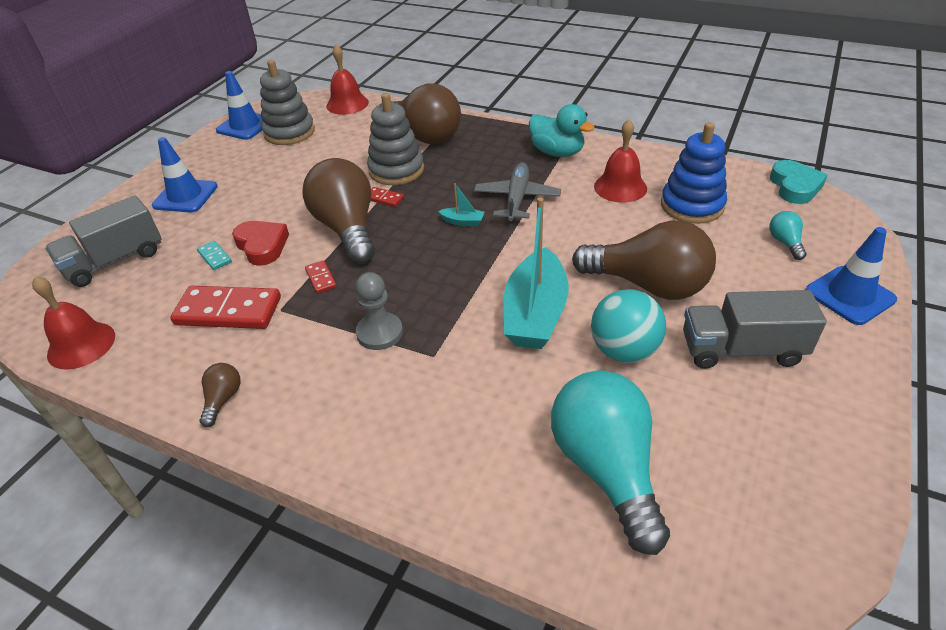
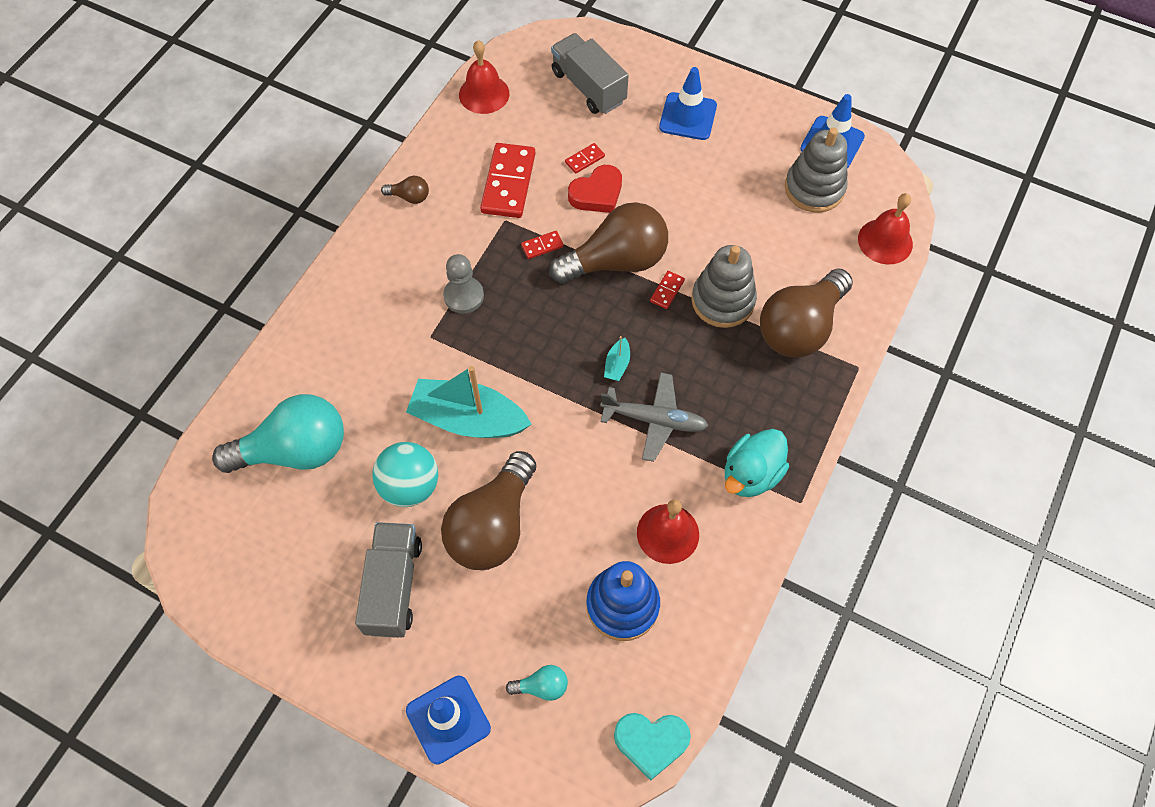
camera: 90 degrees right, 20 degrees up
turquoise domino [197,241,232,270] -> red domino [565,143,605,174]

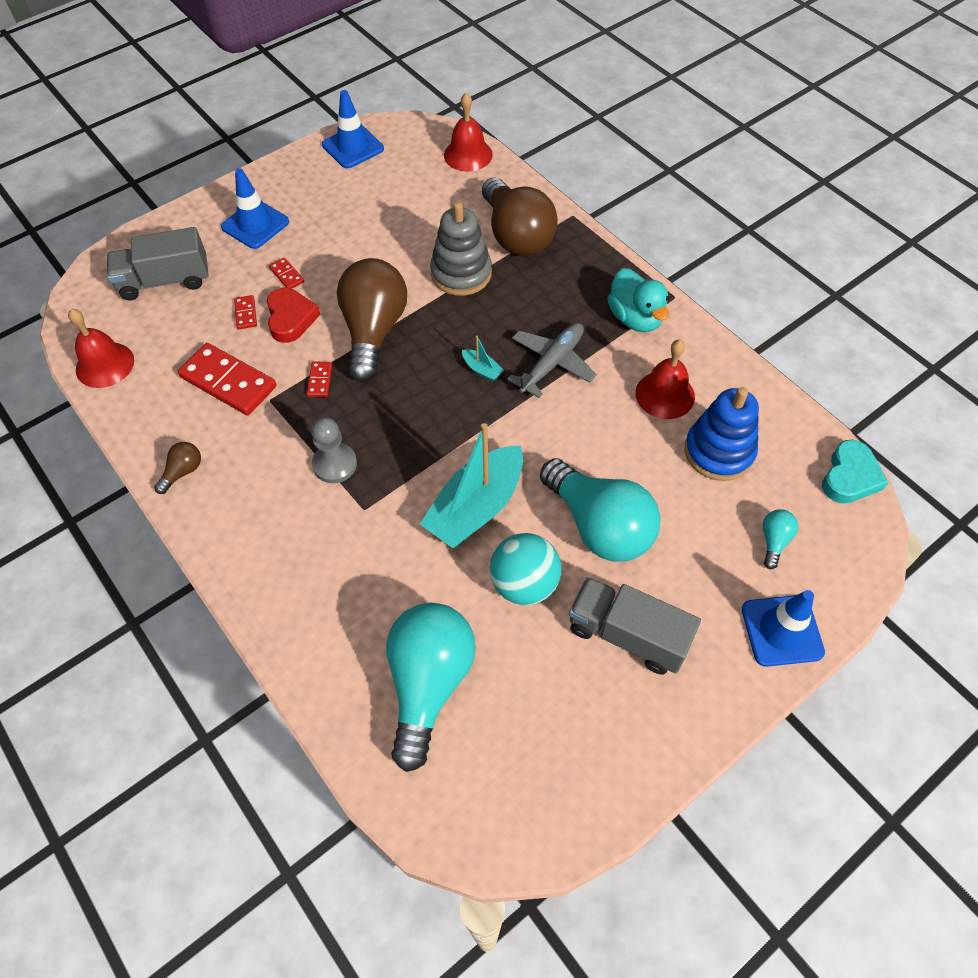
camera: 65 degrees left, 5 degrees down
brown light bulb [441,451,536,570] -> turquoise light bulb [540,458,661,561]
red domino [650,271,685,309] -> red domino moved to [269,258,304,289]
grey stacking toy [785,127,848,213] -> none

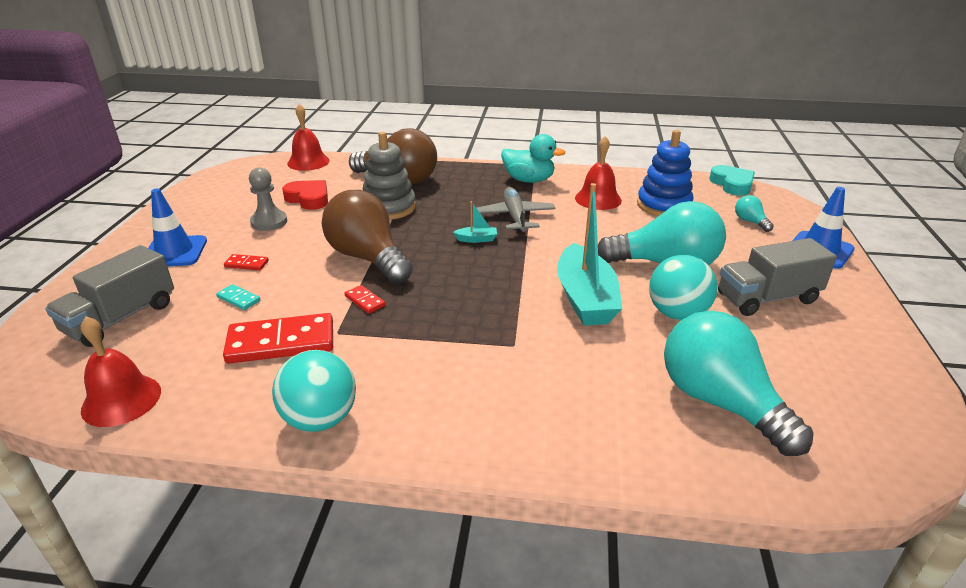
camera: 45 degrees left, 25 degrees down
brown light bulb [154,442,201,494] -> turquoise ball [272,350,356,432]
red domino [234,295,257,329] -> turquoise domino [216,284,260,310]
red heart [267,287,320,343] -> red heart moved to [282,180,328,210]
grey pawn [311,417,357,483] -> grey pawn moved to [249,167,287,231]
blue traffic cone [322,90,384,168] -> none

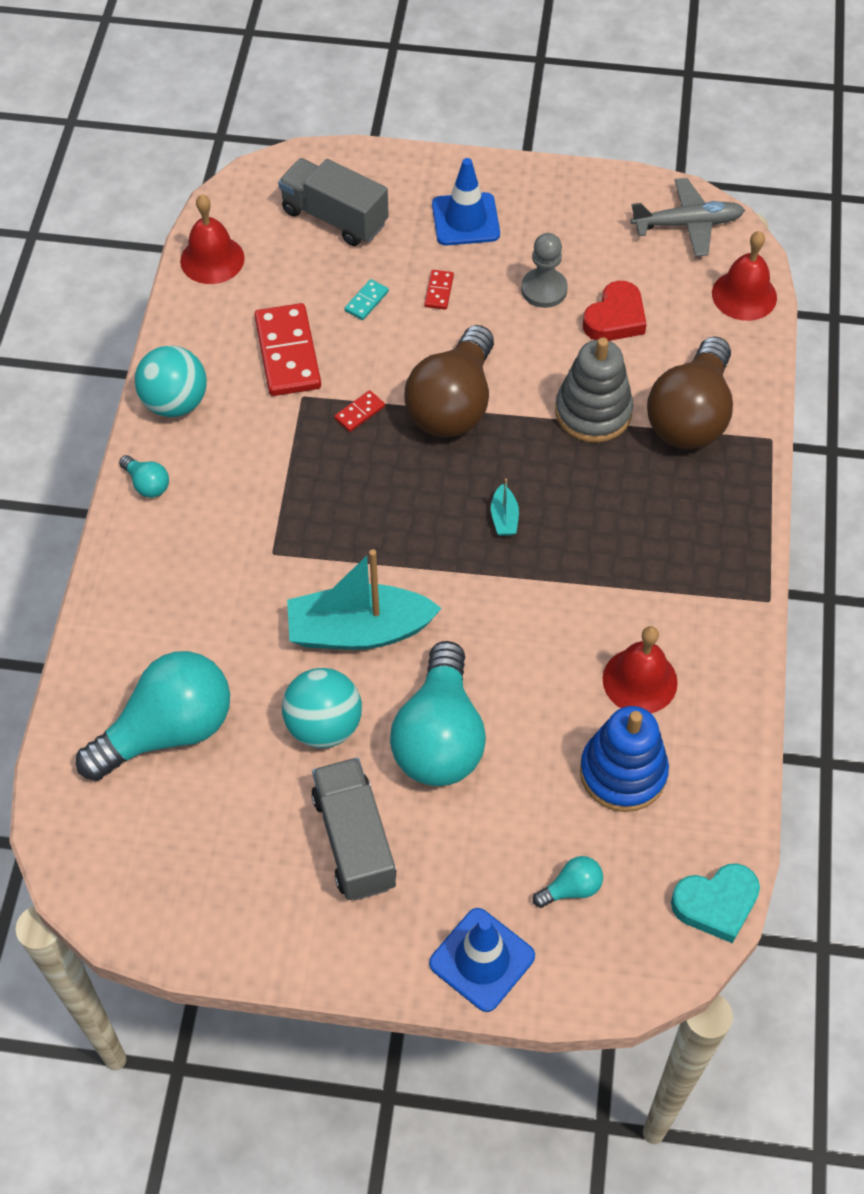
camera: 90 degrees right, 25 degrees up
brown light bulb [322,190,413,284] -> brown light bulb turned 150 degrees clockwise [404,325,494,437]
grey plane [477,187,555,232] -> grey plane moved to [631,178,745,257]
turquoise duck [501,134,565,183] -> none
none -> turquoise light bulb [119,455,169,498]

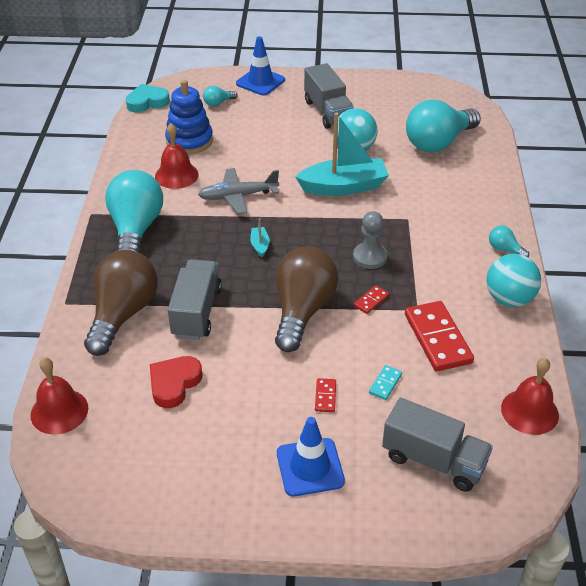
camera: 175 degrees right, 15 degrees down
turquoise light bulb [390,641,486,786] -> turquoise light bulb moved to [105,170,163,253]
grey pawn [521,233,568,308] -> grey pawn moved to [353,211,388,269]
grey stacking toy [555,337,633,443] -> grey truck [168,259,222,340]
grey plane [631,178,745,257] -> grey plane moved to [198,168,279,214]

